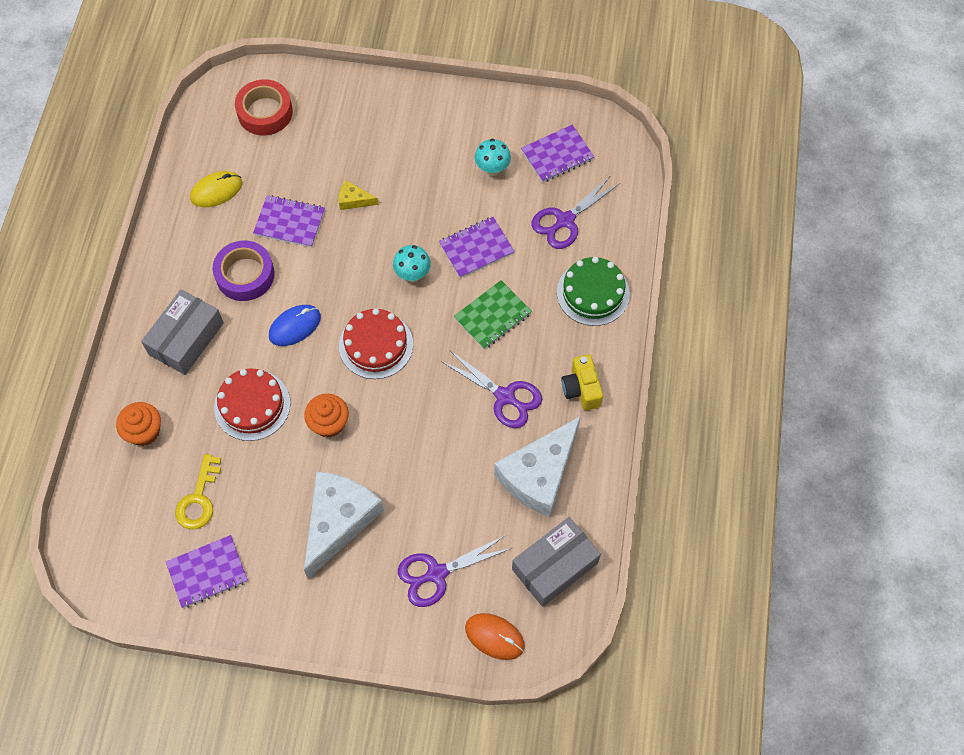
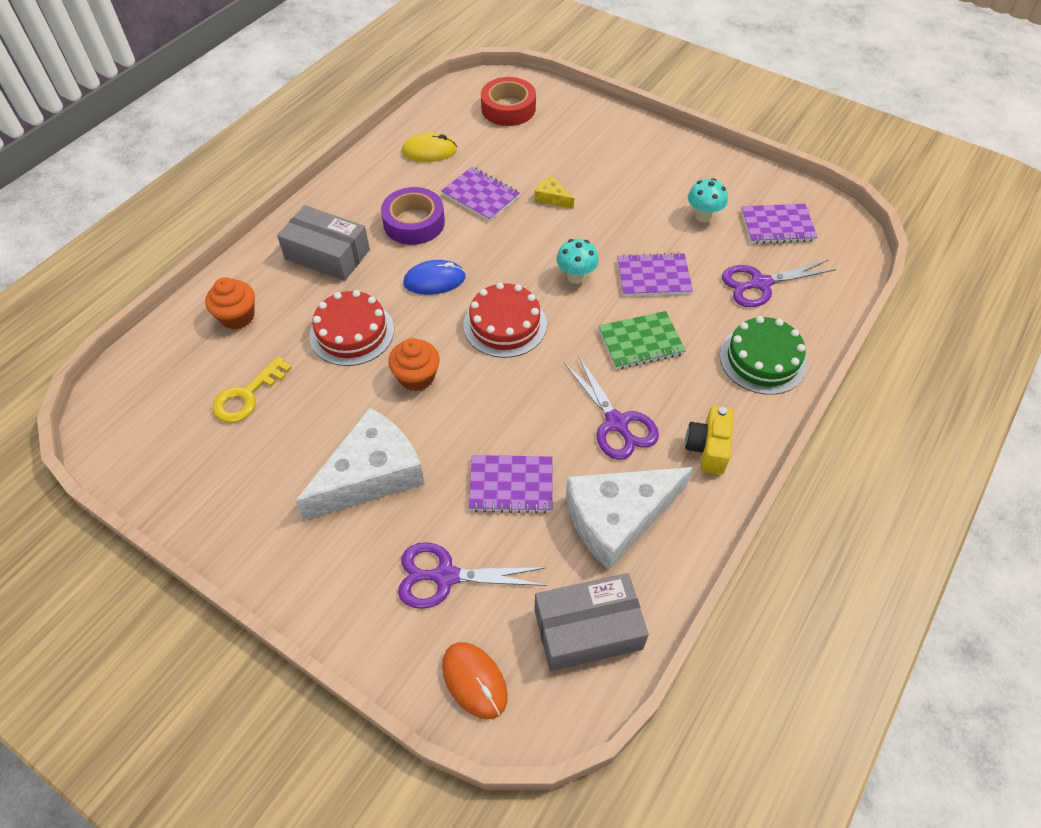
camera: 25 degrees right, 10 degrees down
grey box [141,289,224,375] -> grey box turned 60 degrees clockwise [277,205,370,281]
purple notebook [166,535,248,608] -> purple notebook moved to [469,455,553,514]

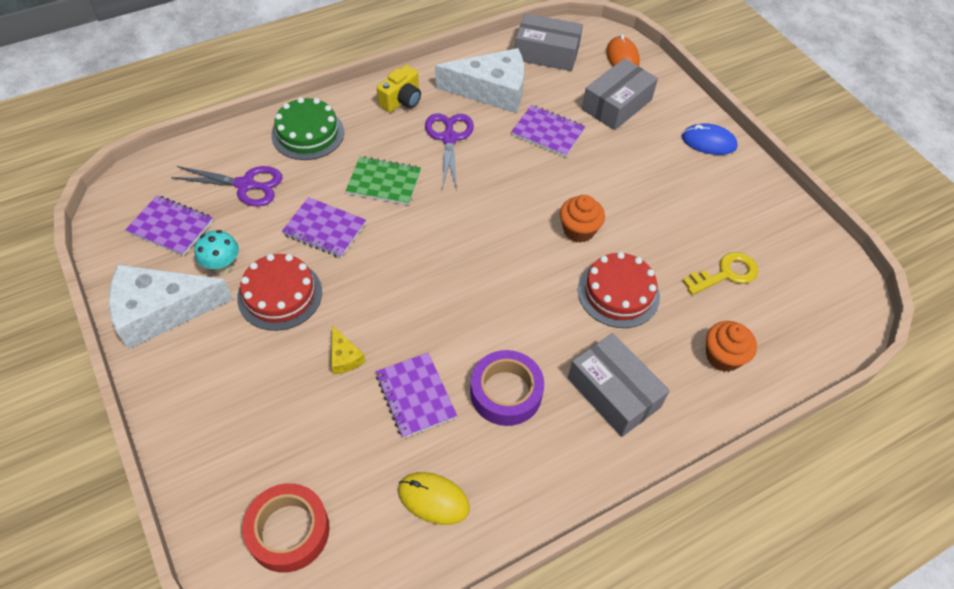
camera: 155 degrees left, 0 degrees up
white cheese [295,407,425,520] -> white cheese moved to [109,264,233,349]
purple scissors [398,542,546,609] -> grey box [582,58,658,130]
blue mouse [403,260,466,295] -> blue mouse moved to [682,123,738,155]
red cake [463,282,547,358] -> red cake moved to [237,254,322,331]
turquoise mushroom [557,239,599,284] -> none

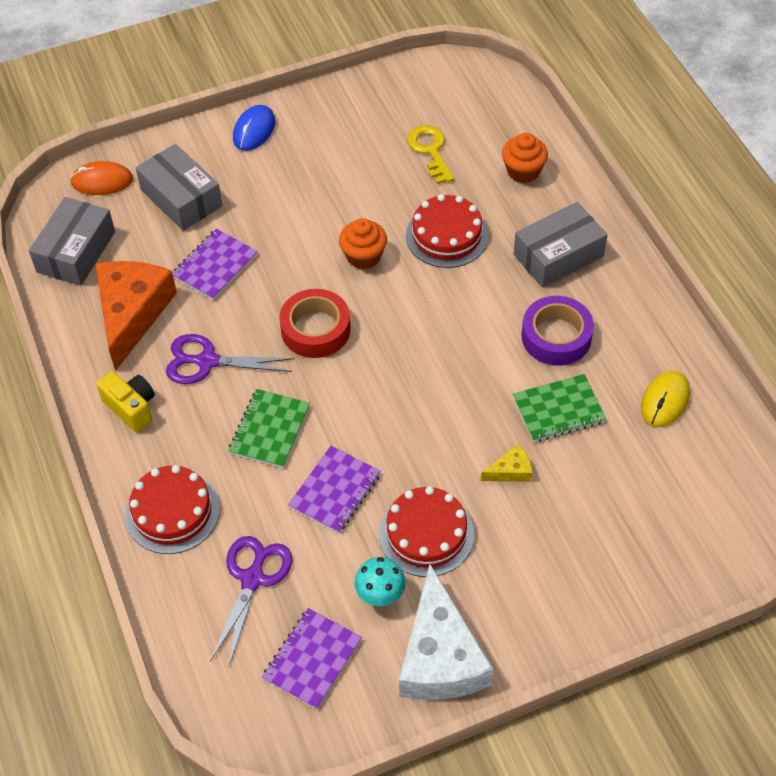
camera: 80 degrees left, 0 degrees up
red tape [242,483,330,572] -> red tape moved to [279,289,351,358]
green cake [271,97,344,160] -> red cake [125,465,220,554]
purple notebook [376,353,457,438] -> green notebook [513,374,606,442]
white cheese [435,48,524,113] -> orange cheese [95,261,177,371]

